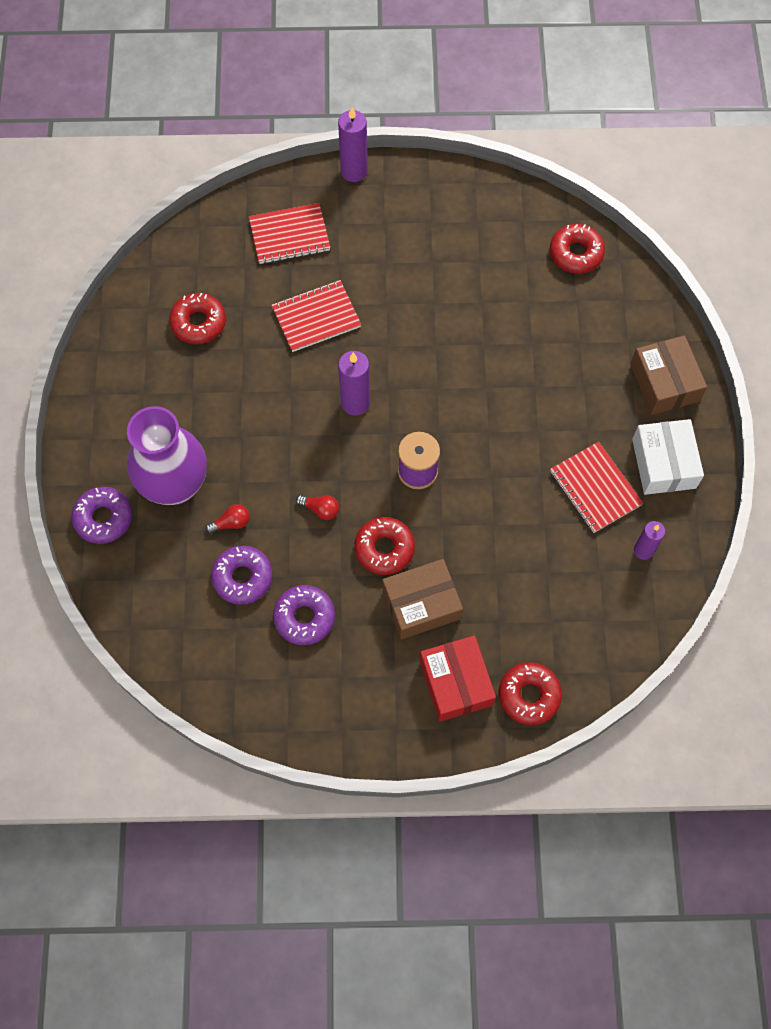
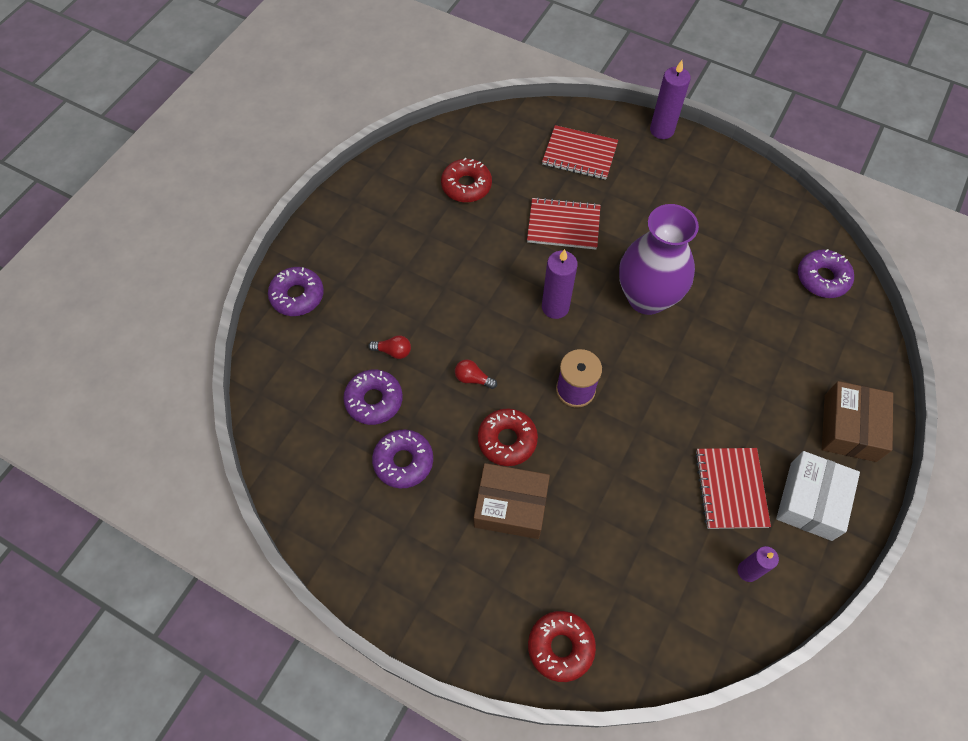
camera: 30 degrees right, 5 degrees down
purple vase [127,406,207,505] -> purple vase moved to [619,204,699,315]
red light bulb [296,495,339,520] -> red light bulb turned 150 degrees clockwise [455,359,497,389]
red box [420,635,496,722] -> none
red donut [550,224,605,274] -> purple donut [798,249,854,298]

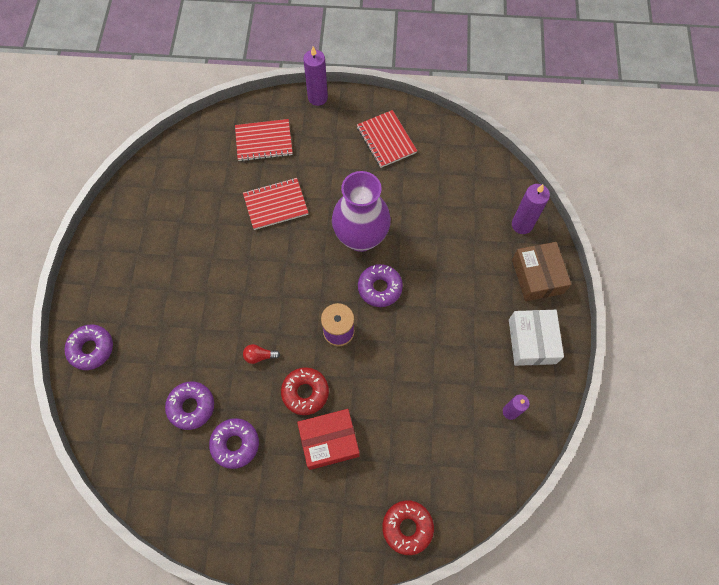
camera: 25 degrees left, 5 degrees up
red light bulb [368,335,411,359] -> none
red donut [441,157,492,202] -> none
brown box [474,463,550,539] -> red box [297,409,360,470]
purple candle [542,249,578,319] -> purple candle moved to [512,184,550,234]
red notebook [695,448,771,529] -> red notebook moved to [357,110,417,168]
purple donut [798,249,854,298] -> purple donut moved to [358,264,403,307]

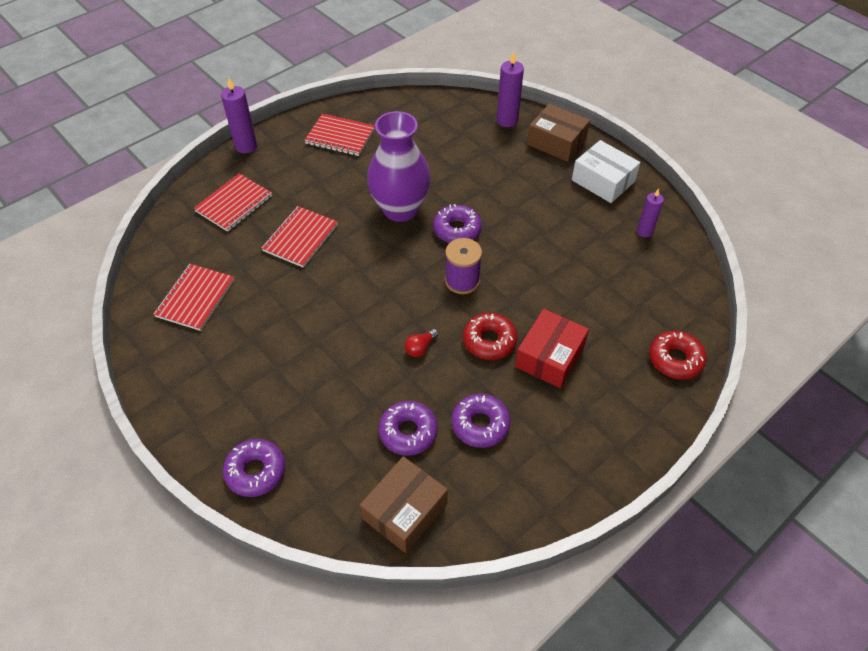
camera: 45 degrees left, 15 degrees down
none -> red notebook [154,264,234,331]
none -> brown box [360,456,448,553]

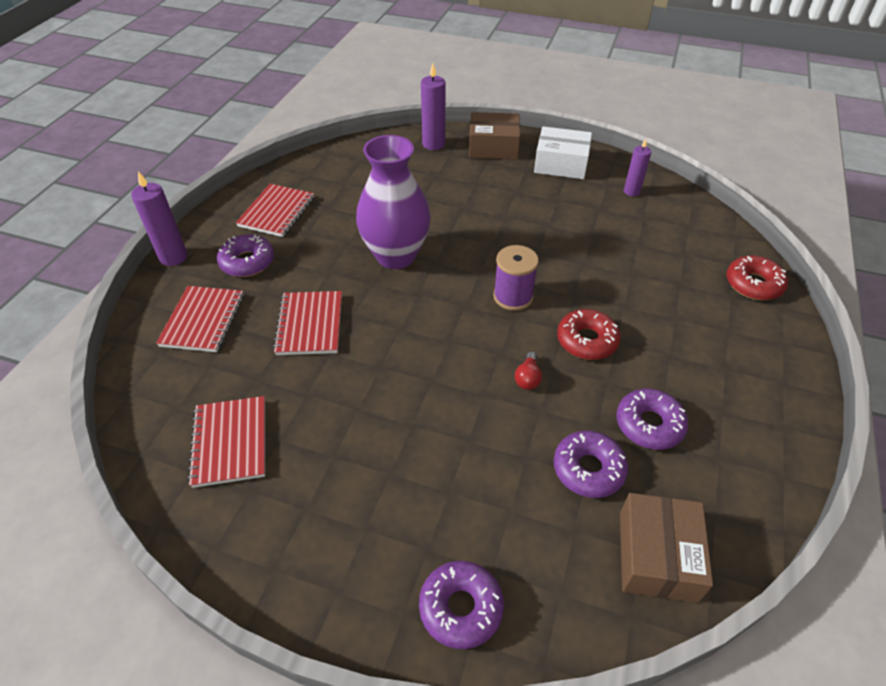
camera: 30 degrees left, 5 degrees down
red notebook [304,114,375,156] -> red notebook turned 60 degrees counterclockwise [236,184,314,237]
purple donut [433,204,482,243] -> purple donut moved to [217,234,274,277]
red box [515,309,589,388] -> none

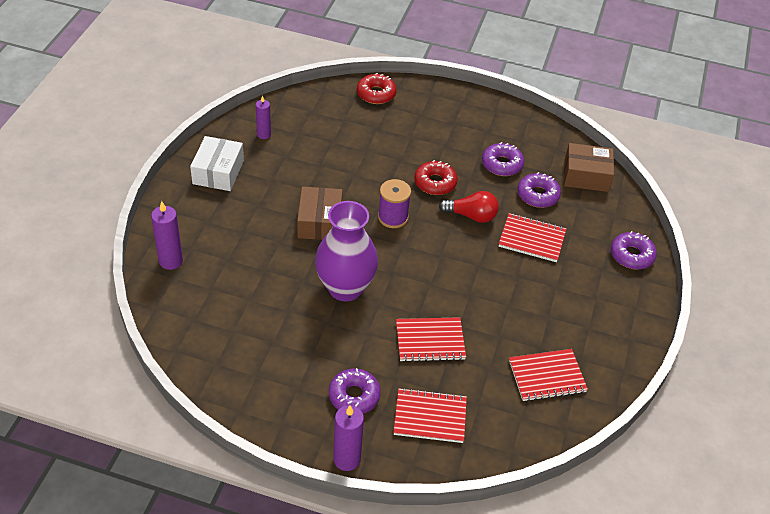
camera: 95 degrees left, 0 degrees up
red notebook [236,184,314,237] -> red notebook moved to [499,213,566,262]
brown box [469,112,520,159] -> brown box moved to [297,186,343,240]
red light bulb [515,352,542,390] -> red light bulb [439,191,499,223], size x1.72

